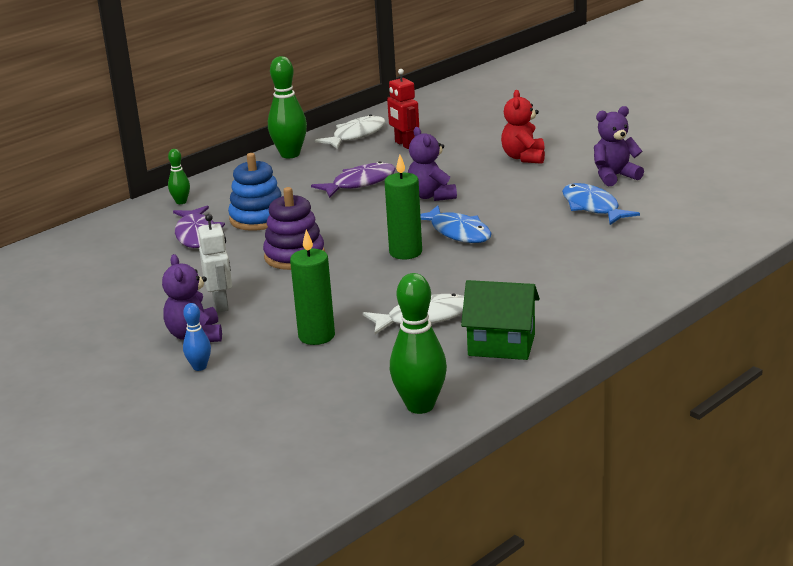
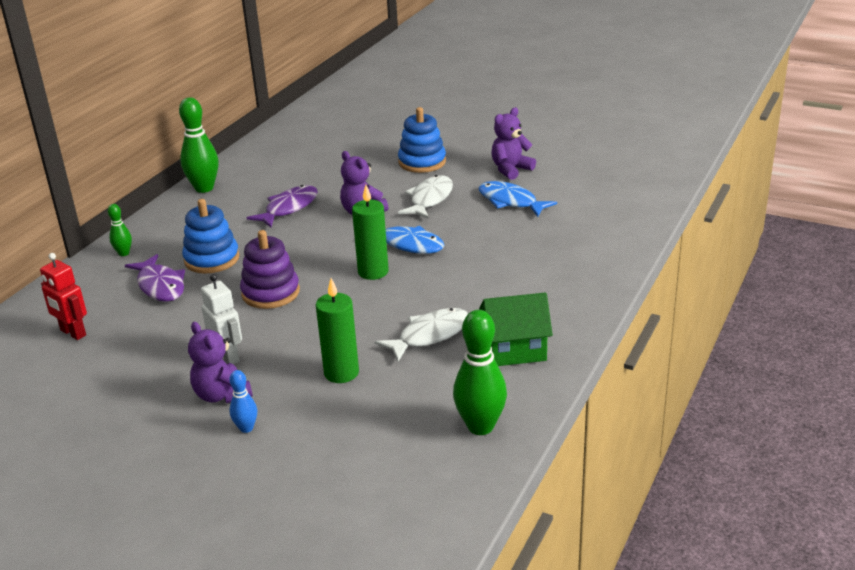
camera: 20 degrees left, 5 degrees up
white fish [314,114,385,149] -> white fish moved to [398,175,453,219]
red robot [387,69,419,149] -> red robot moved to [40,253,87,340]
red teddy bear [501,90,545,164] -> blue stacking toy [398,107,446,173]

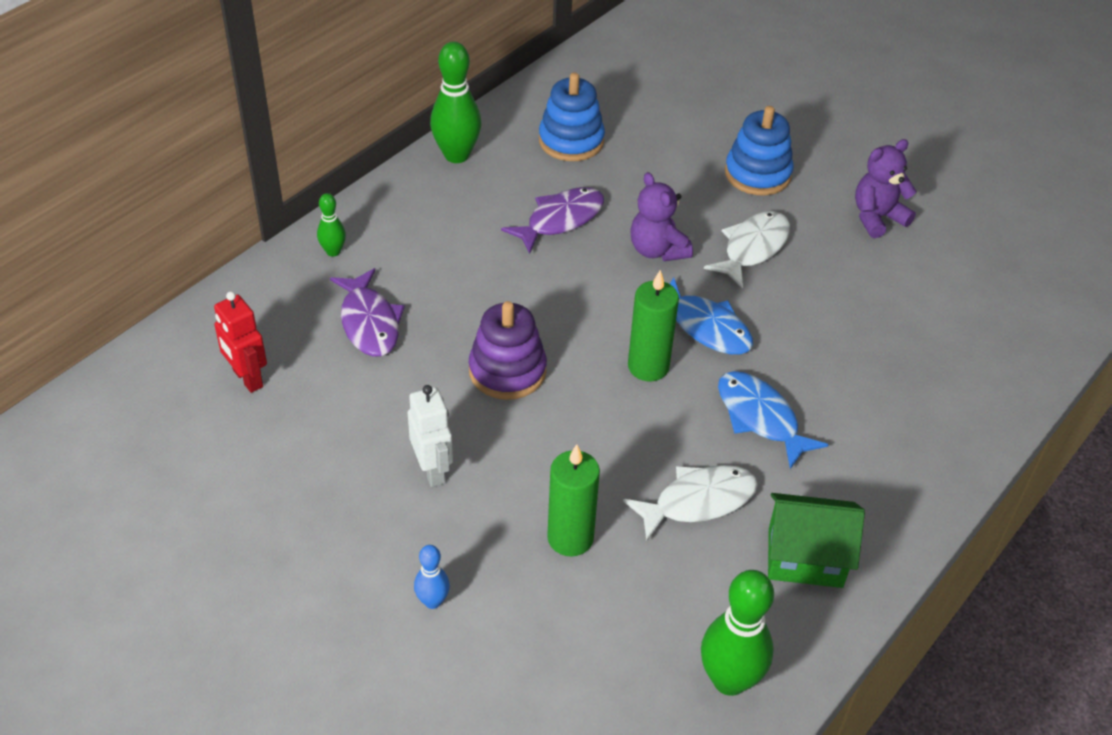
camera: 10 degrees right, 15 degrees up
blue stacking toy [182,199,239,274] -> blue stacking toy moved to [539,72,605,161]
purple teddy bear [188,322,253,403] -> none
blue fish [479,181,557,217] -> blue fish moved to [718,371,829,469]

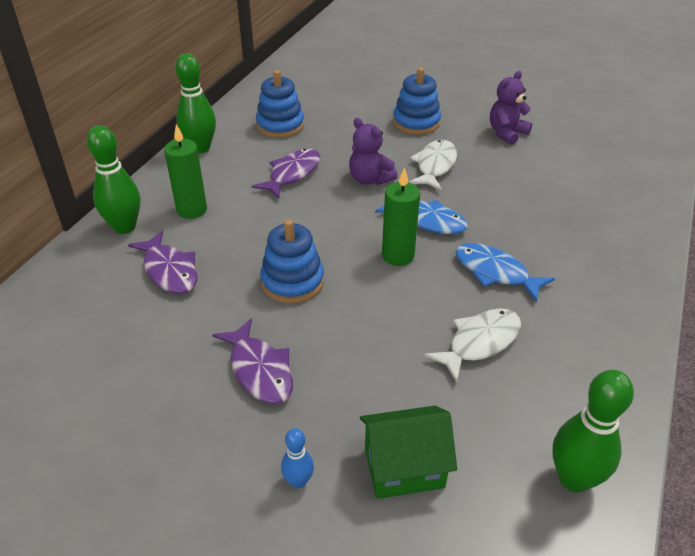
camera: 15 degrees left, 5 degrees down
red robot [214,291,267,393] -> none
green bowling pin [317,193,346,257] -> green bowling pin [87,125,141,234], size x1.91
white robot [408,385,453,487] -> purple fish [212,318,293,404]
purple stacking toy [469,301,547,400] -> blue stacking toy [260,219,324,303]
green candle [547,444,600,557] -> green candle moved to [164,124,207,219]
green house [768,493,865,588] -> green house moved to [360,406,457,499]

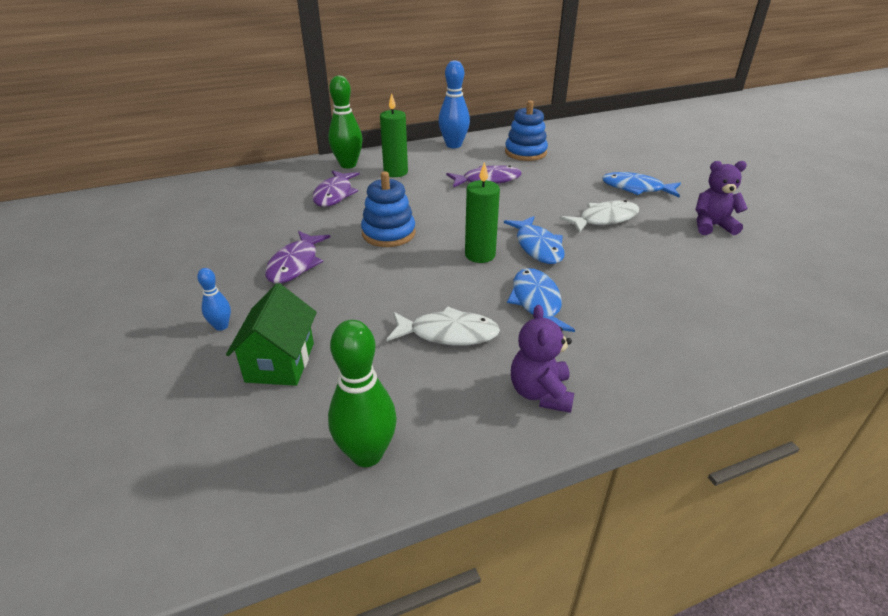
camera: 45 degrees right, 5 degrees down
green bowling pin [176,53,216,153] -> blue bowling pin [438,60,470,148]
purple teddy bear [349,118,398,185] -> purple teddy bear moved to [511,305,574,413]
green house [360,406,457,499] -> green house turned 60 degrees clockwise [226,283,317,386]
blue stacking toy [393,67,441,135] -> blue fish [602,172,681,198]

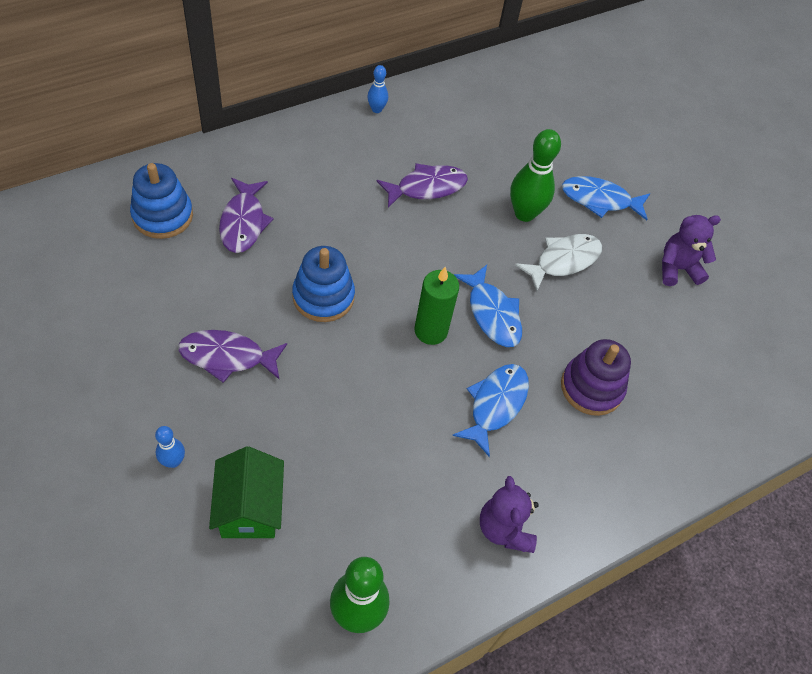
camera: 15 degrees left, 20 degrees up
purple fish [265,231,330,283] -> purple fish turned 90 degrees clockwise [178,330,287,383]
green bowling pin [328,75,363,168] -> green bowling pin moved to [510,129,561,222]
green candle [380,93,408,177] -> none
white fish [387,306,500,346] -> none
blue bowling pin [438,60,470,148] -> blue bowling pin [367,65,388,113], size x0.52
blue stacking toy [505,100,548,161] -> blue stacking toy moved to [130,163,193,239]
blue fish [507,268,575,332] -> blue fish turned 45 degrees clockwise [452,364,529,457]
none -> purple stacking toy [561,339,631,416]

